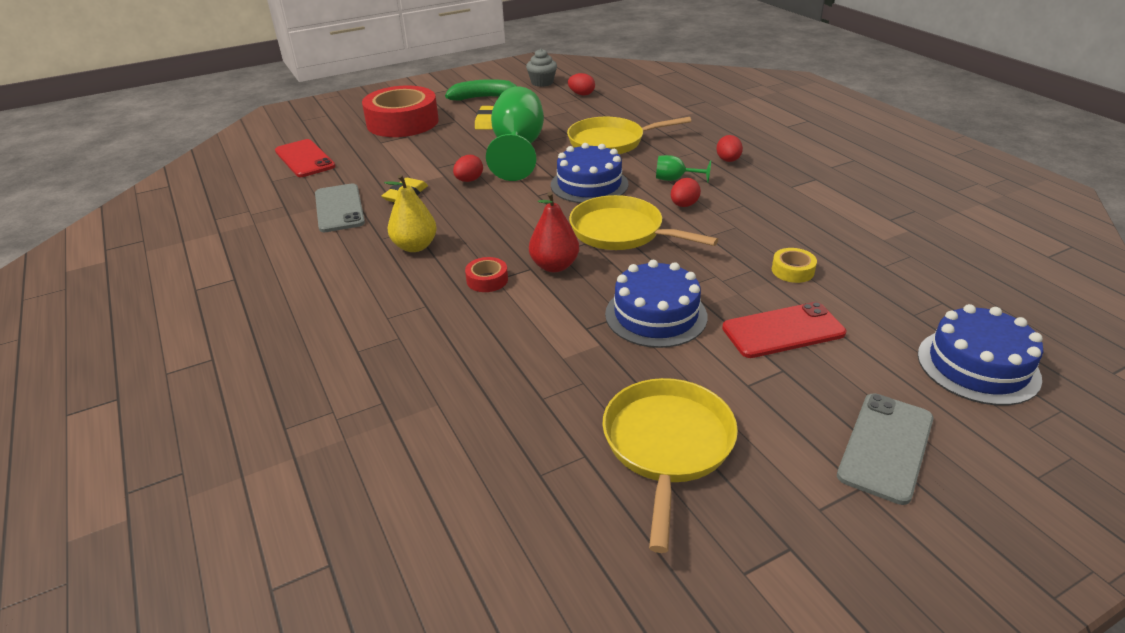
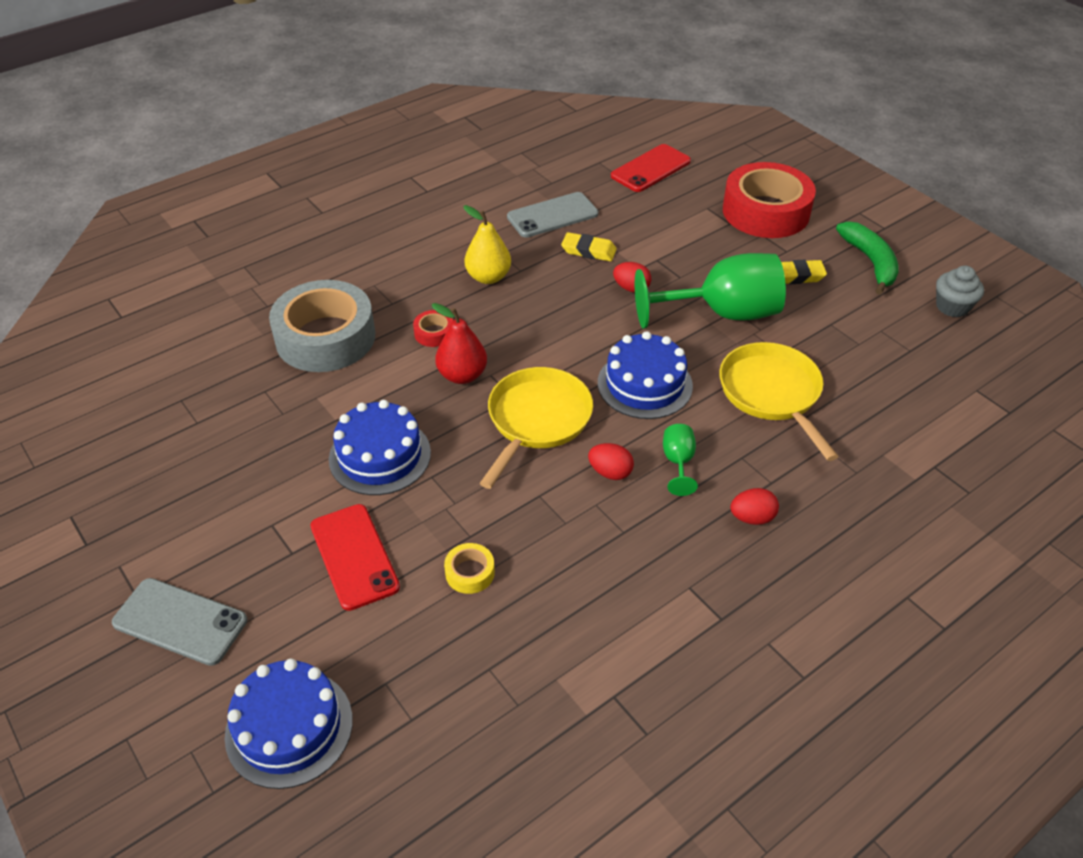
camera: 80 degrees right, 10 degrees up
red egg [568,73,595,95] -> none
yellow pan [602,378,738,553] -> none
none -> grey tape [269,280,375,372]

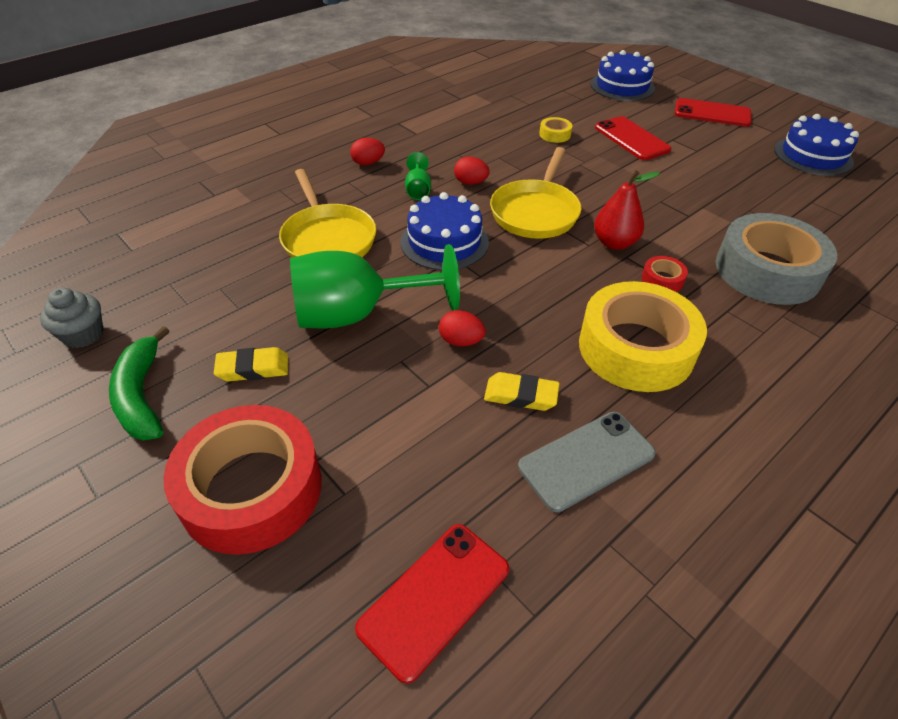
camera: 175 degrees right, 0 degrees up
grey phone [112,578,247,666] -> red phone [675,98,752,127]
blue cake [329,400,431,495] -> blue cake moved to [774,114,859,176]
yellow pear [463,205,511,284] -> yellow tape [579,281,707,392]

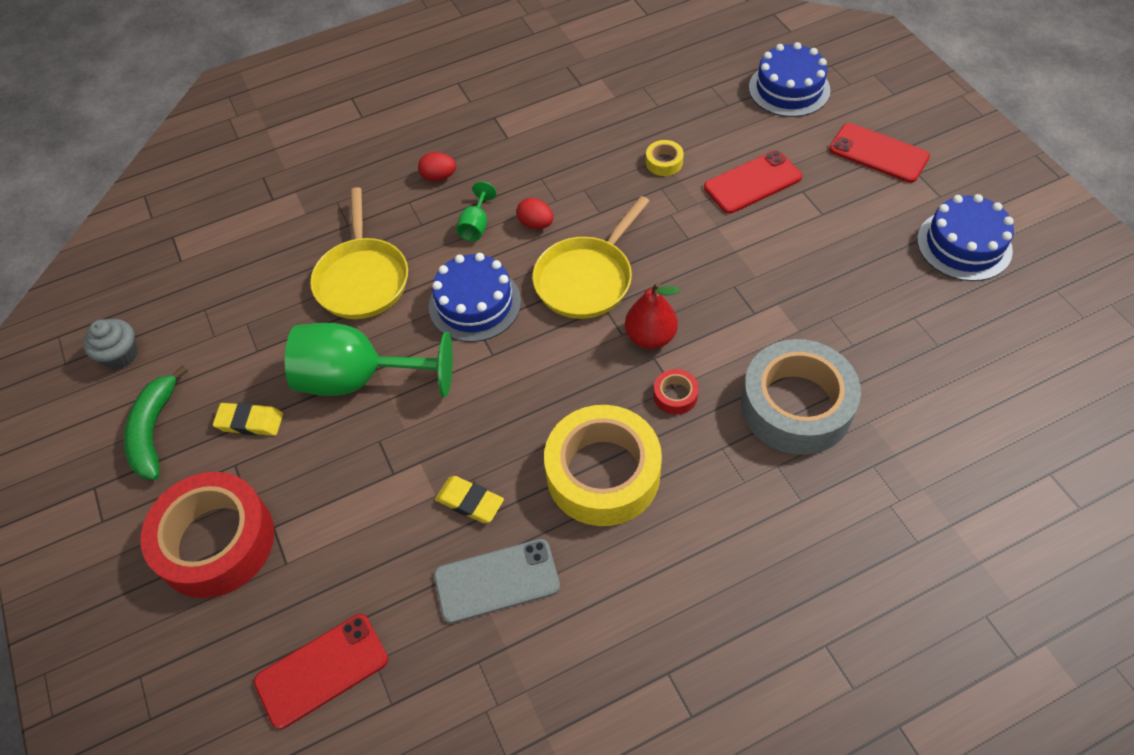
camera: 20 degrees right, 10 degrees up
red egg [439,310,486,346] -> none
red phone [595,116,671,160] -> red phone turned 75 degrees clockwise [704,151,802,214]

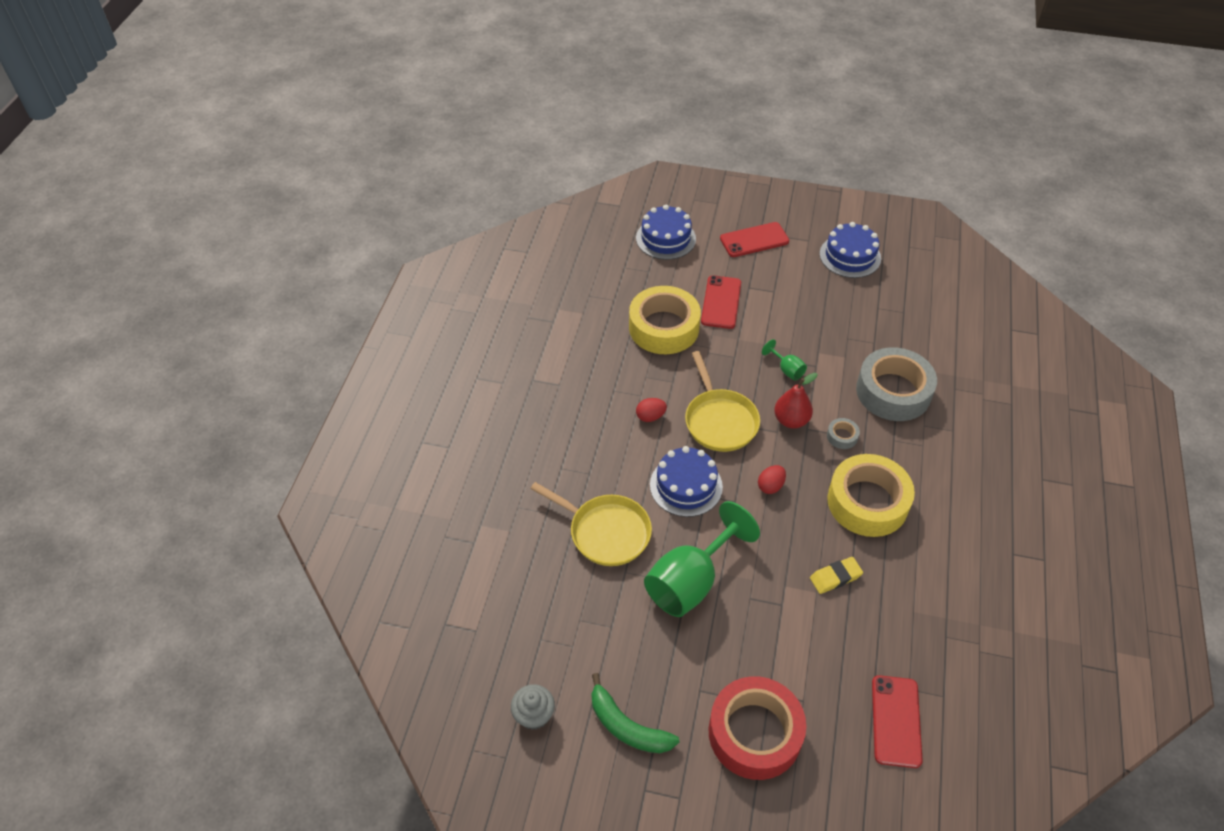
camera: 55 degrees left, 5 degrees down
yellow eraser [213,403,283,436] -> none
red egg [418,152,456,182] -> red egg moved to [758,465,786,494]
grey phone [434,539,560,623] -> none
green goblet [456,181,497,241] -> green goblet moved to [762,339,807,381]
yellow tape [646,140,684,176] -> yellow tape [629,286,701,354], size x2.47
red tape [654,369,699,415] -> grey tape [827,418,860,449]

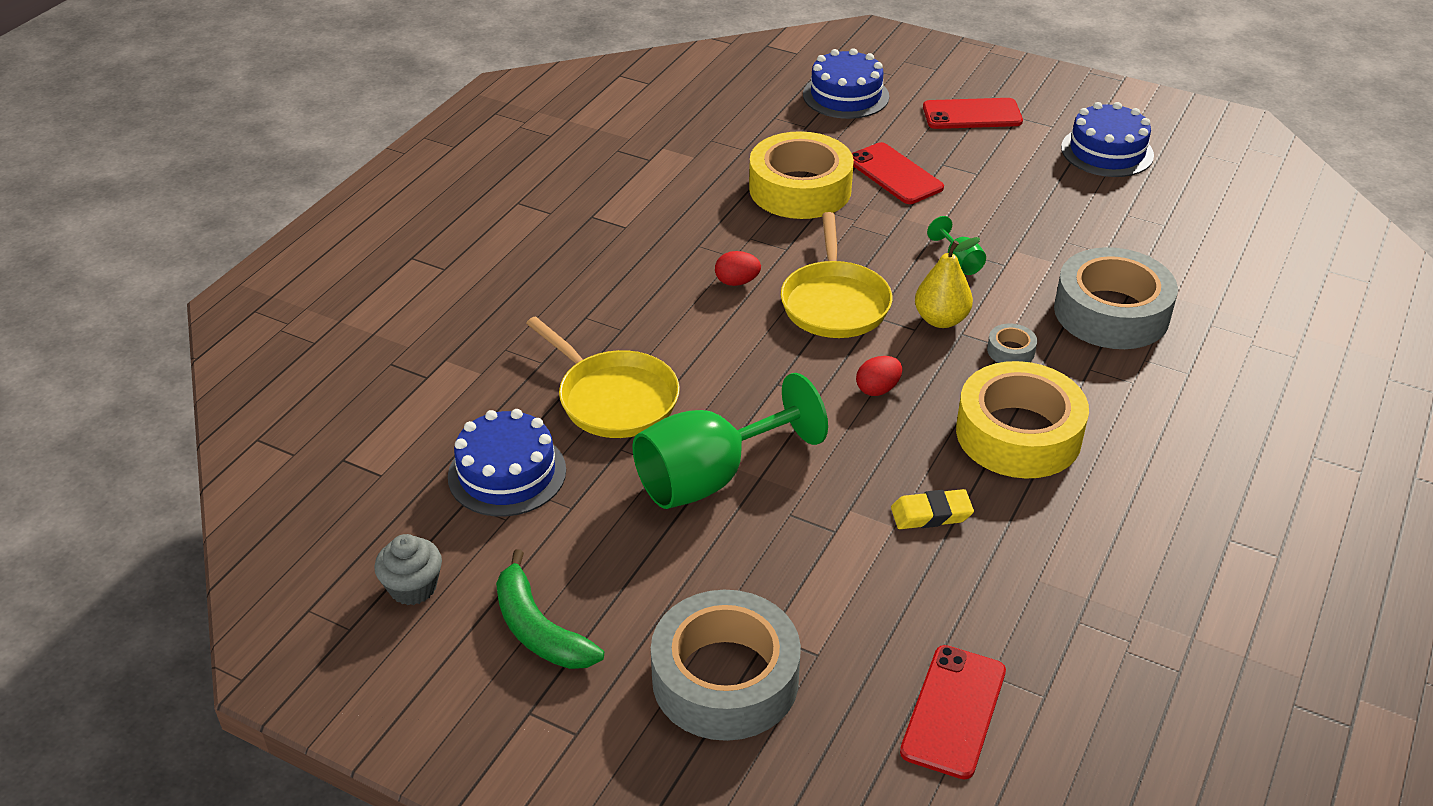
camera: 15 degrees right, 10 degrees down
blue cake [650,446,723,517] -> blue cake moved to [448,409,566,517]
red phone [701,275,741,329] -> red phone turned 60 degrees counterclockwise [852,142,944,204]
red tape [708,676,806,780] -> grey tape [651,590,801,741]
red pear [774,373,818,428] -> yellow pear [915,237,980,328]

